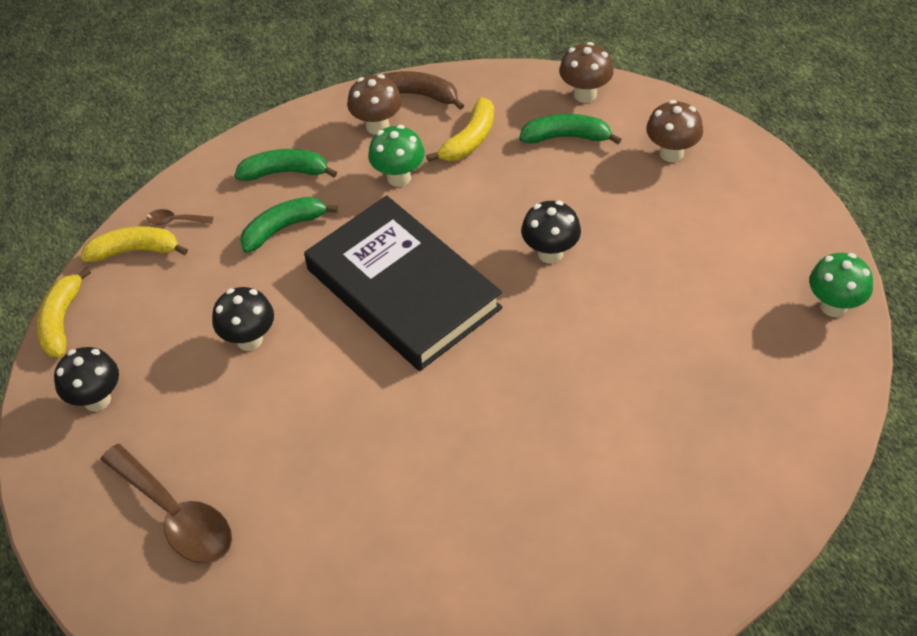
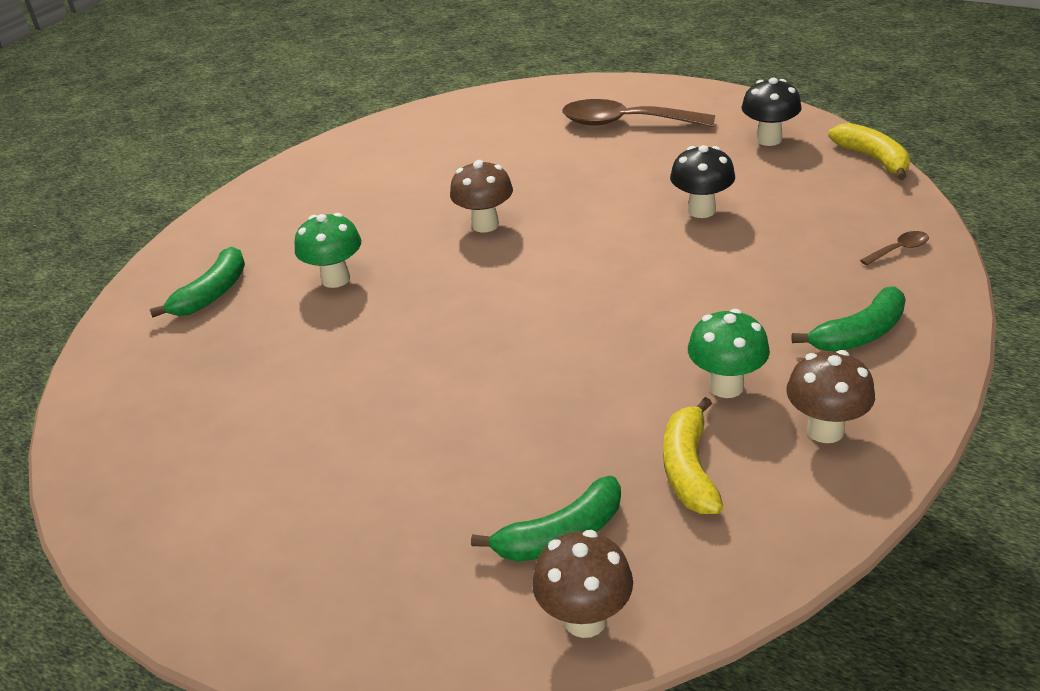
camera: 150 degrees right, 15 degrees down
yellow banana [81,226,188,262] -> none
green banana [240,197,338,253] -> green banana moved to [150,247,245,318]
black book [304,195,502,371] -> none
brown banana [383,71,464,110] -> none
black mushroom [521,201,581,263] -> none
brown mushroom [646,100,703,162] -> brown mushroom moved to [450,160,513,232]
green mushroom [809,253,873,317] -> green mushroom moved to [295,213,361,288]

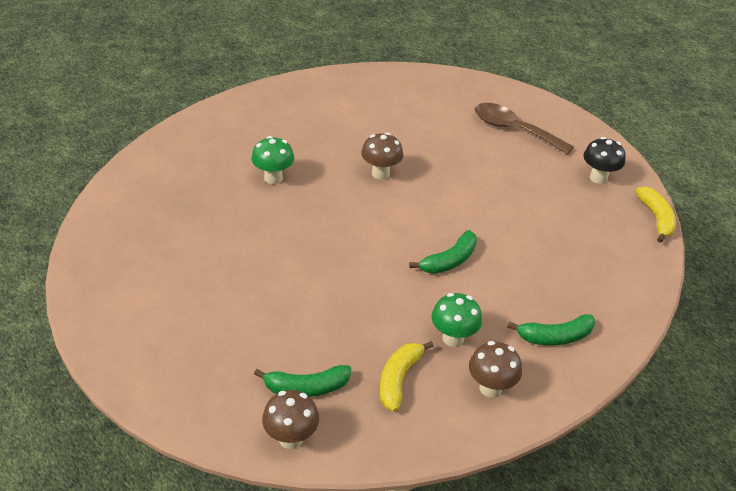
camera: 15 degrees right, 5 degrees up
green banana [150,247,245,318] -> green banana moved to [409,230,477,274]
black mushroom [670,145,735,218] -> none
brown spoon [860,231,929,266] -> none

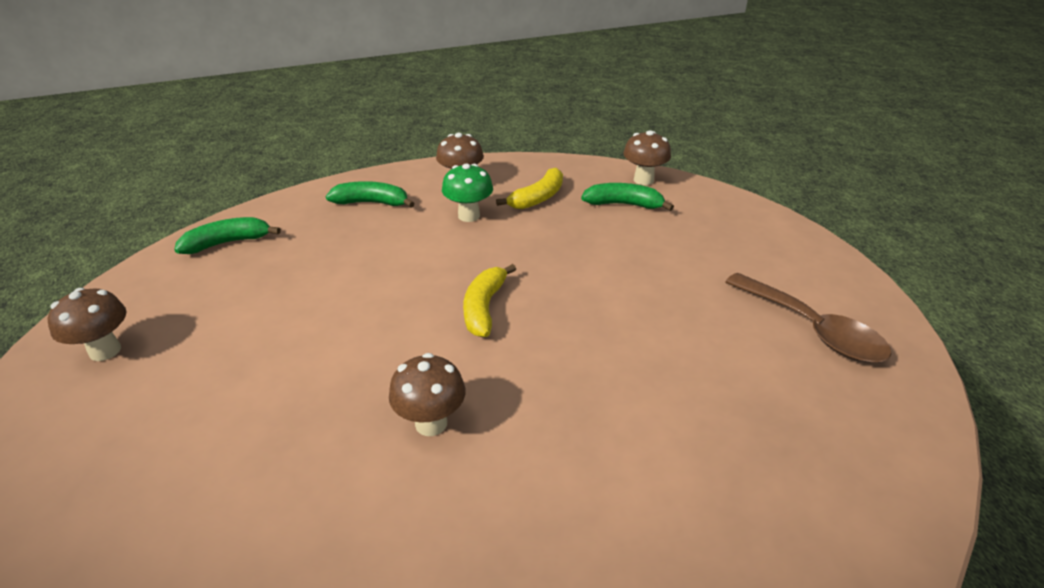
camera: 160 degrees left, 5 degrees down
green mushroom [251,136,294,184] -> none
green banana [409,230,477,274] -> green banana moved to [174,217,281,254]
brown spoon [475,103,574,155] -> brown spoon moved to [725,273,892,363]
black mushroom [583,137,626,184] -> brown mushroom [48,288,126,361]
yellow banana [636,187,676,243] -> yellow banana moved to [463,264,516,337]

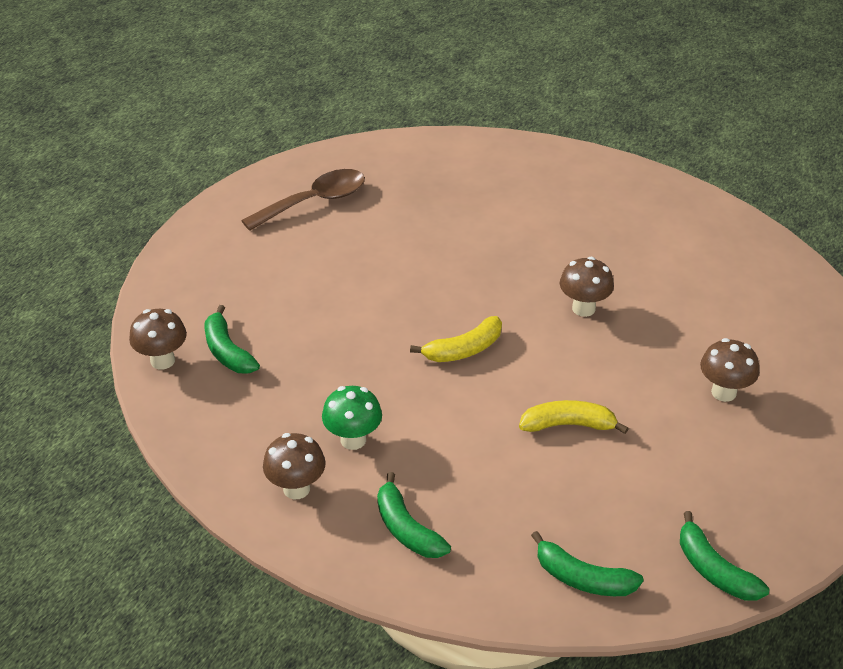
camera: 130 degrees left, 5 degrees up
brown mushroom [48,288,126,361] -> brown mushroom moved to [700,338,759,402]
yellow banana [496,168,563,209] -> yellow banana moved to [519,400,629,434]
brown spoon [725,273,892,363] -> brown spoon turned 45 degrees clockwise [241,169,365,231]
none -> green banana [680,511,769,600]

